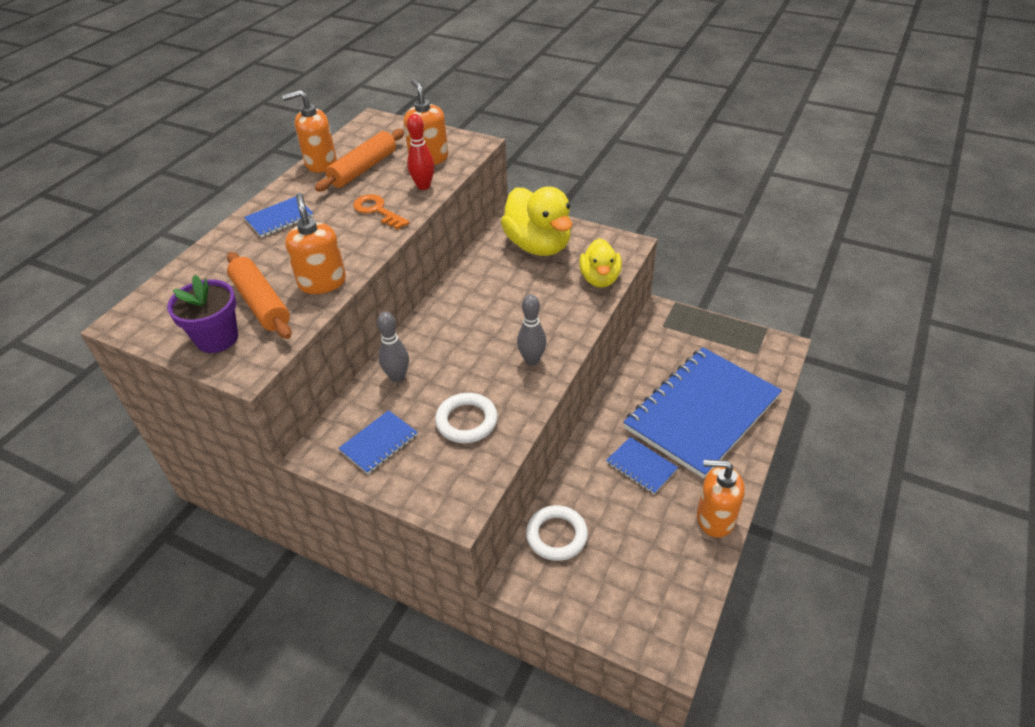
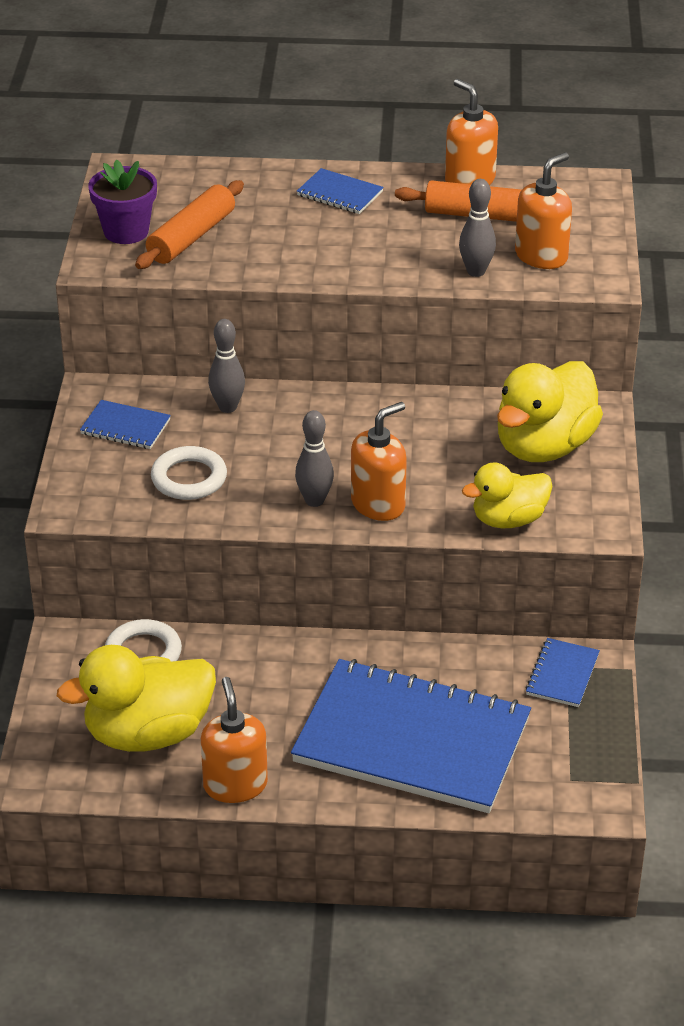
camera: 65 degrees right, 5 degrees down
orange soap dispenser [285,193,346,294] -> orange soap dispenser moved to [351,402,407,521]
orange key [353,194,410,230] -> none
red bowling pin [407,114,434,190] -> grey bowling pin [459,179,496,277]
blue notebook [606,437,678,494] -> blue notebook moved to [525,638,600,707]
none -> yellow duck [57,645,216,752]

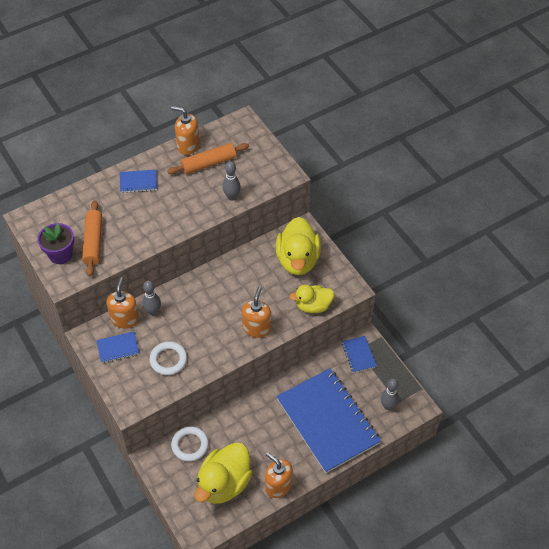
camera: 35 degrees left, 15 degrees up
blue notebook [291,659,531,813] -> blue notebook turned 75 degrees clockwise [276,368,381,473]
grey bowling pin [295,410,334,507] -> grey bowling pin moved to [381,379,399,410]
yellow duck [462,462,553,528] -> yellow duck turned 45 degrees clockwise [289,284,334,313]
orange soap dispenser [515,152,572,269] -> orange soap dispenser moved to [106,277,139,328]

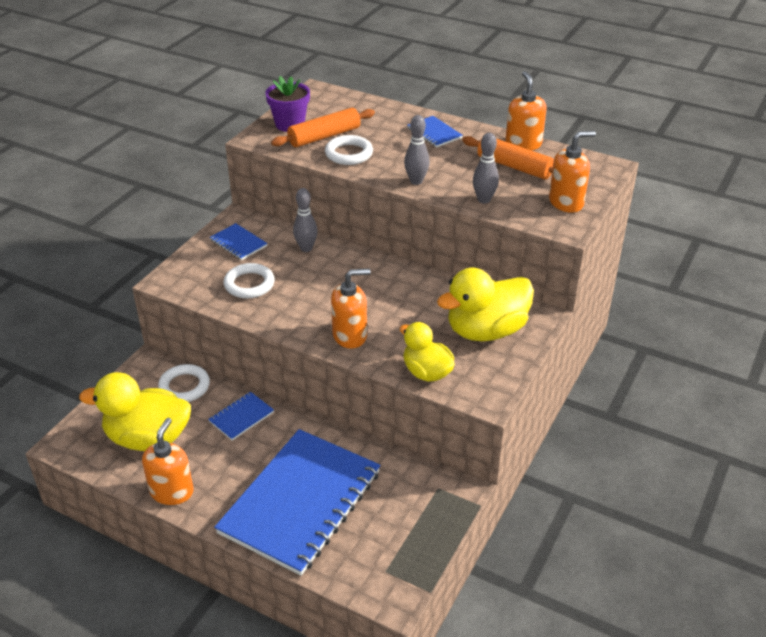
camera: 60 degrees right, 15 degrees down
orange soap dispenser [106,277,139,328] -> orange soap dispenser moved to [549,131,596,213]
blue notebook [342,336,377,373] -> blue notebook moved to [208,392,274,440]
grey bowling pin [381,379,399,410] -> grey bowling pin moved to [404,115,430,185]
none -> white ring [325,135,373,165]

